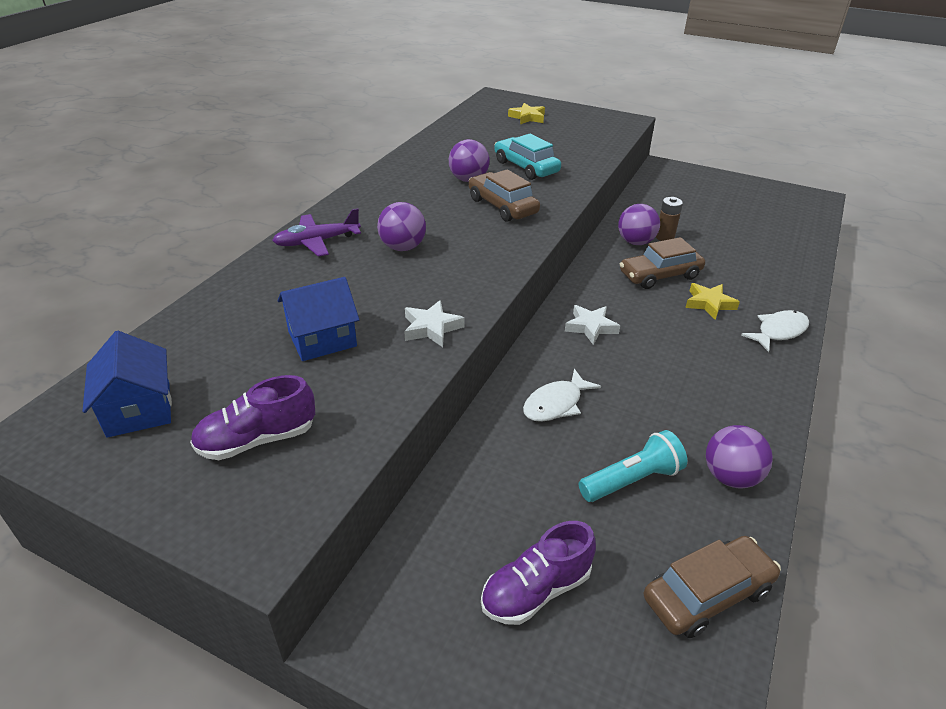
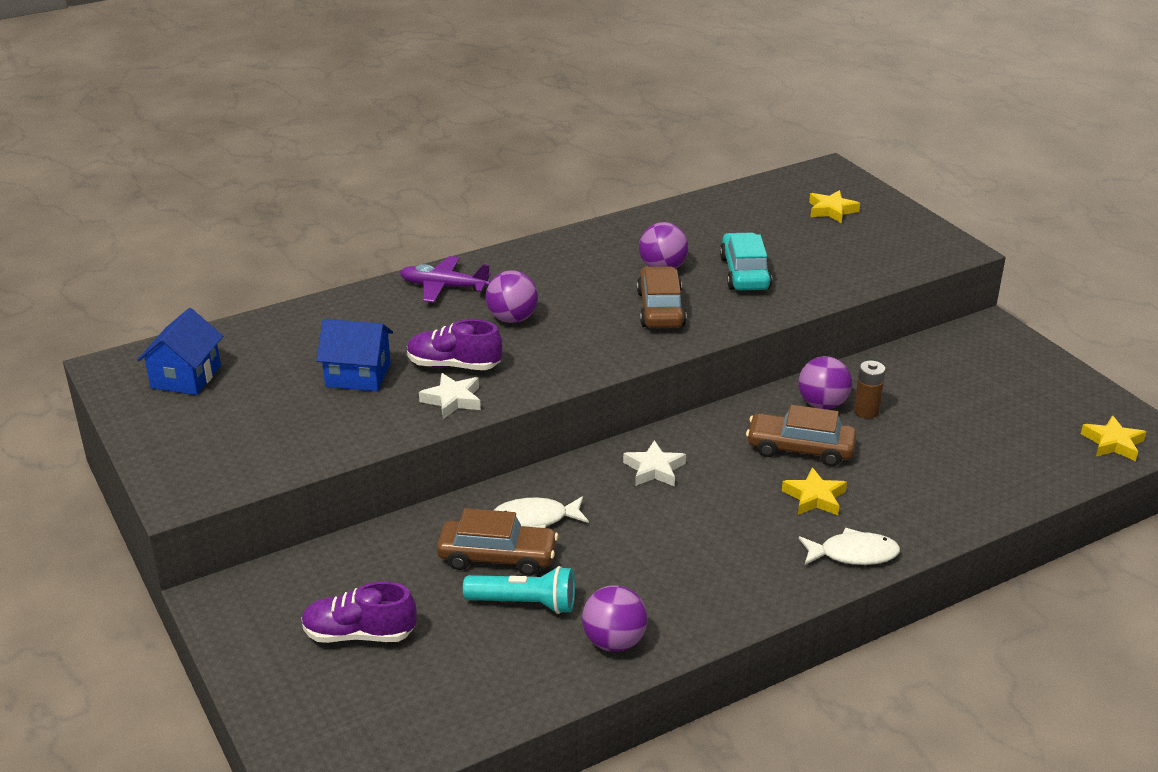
camera: 35 degrees right, 5 degrees down
purple shoe [190,375,315,460] -> purple shoe moved to [407,319,502,370]
brown car [644,536,781,638] -> brown car moved to [437,508,558,576]
none -> yellow star [1081,415,1146,461]

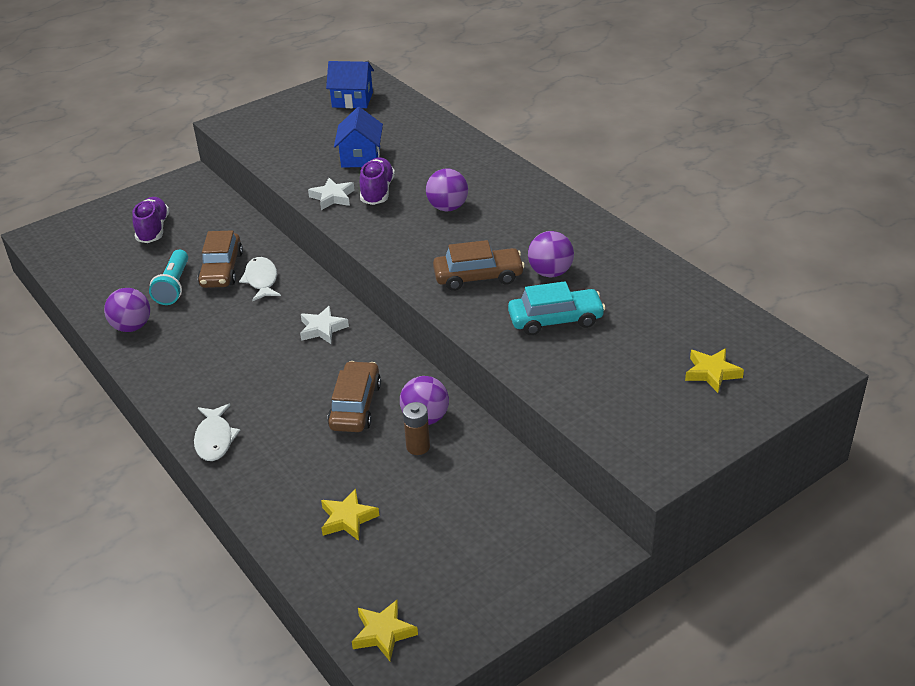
camera: 85 degrees right, 5 degrees up
purple plane [400,256,491,302] -> none
yellow star [782,467,847,515] -> yellow star moved to [321,488,379,541]

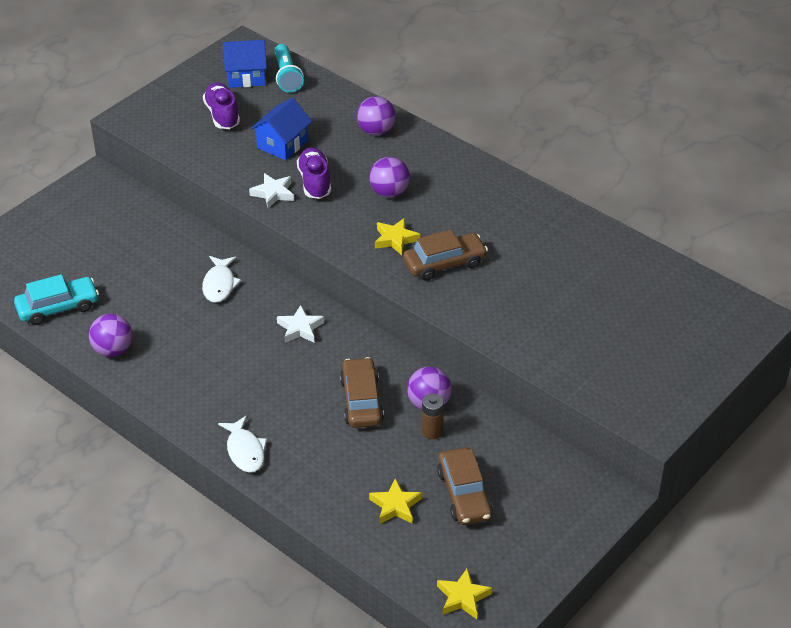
camera: 15 degrees left, 5 degrees up
purple shoe [132,197,169,243] -> purple shoe moved to [203,83,240,129]
turquoise flashlight [149,249,188,305] -> turquoise flashlight moved to [274,44,304,93]
brown car [198,230,243,288] -> brown car moved to [437,448,493,525]
white fish [239,257,281,301] -> white fish turned 150 degrees counterclockwise [202,256,241,303]
blue house [334,107,383,168] -> blue house turned 45 degrees clockwise [251,97,312,160]
turquoise car [508,281,606,335] -> turquoise car moved to [14,274,99,325]
purple ball [528,231,574,277] -> purple ball moved to [357,96,396,136]
yellow star [685,348,744,393] -> yellow star moved to [375,218,420,255]

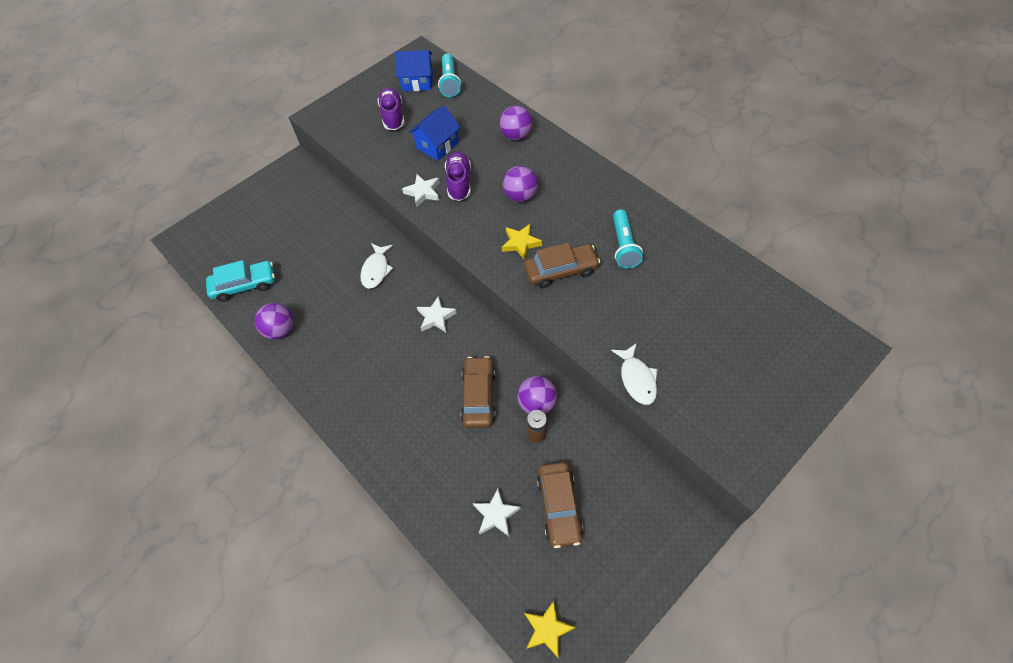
camera: 10 degrees right, 15 degrees up
white fish [218,415,267,473] -> white fish moved to [611,343,658,405]
yellow star [369,478,422,524] -> white star [473,489,520,536]
none -> turquoise flashlight [613,210,643,269]

